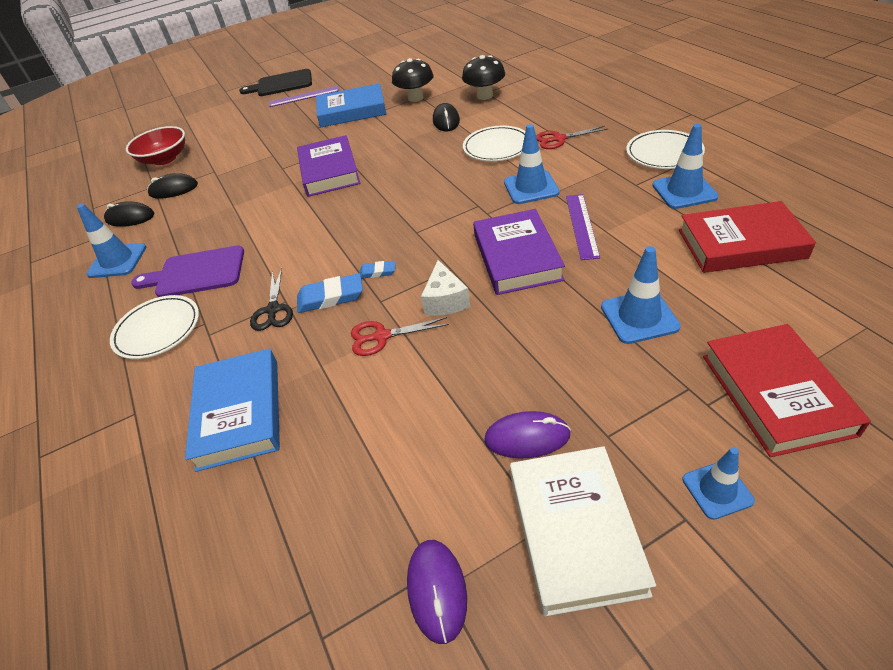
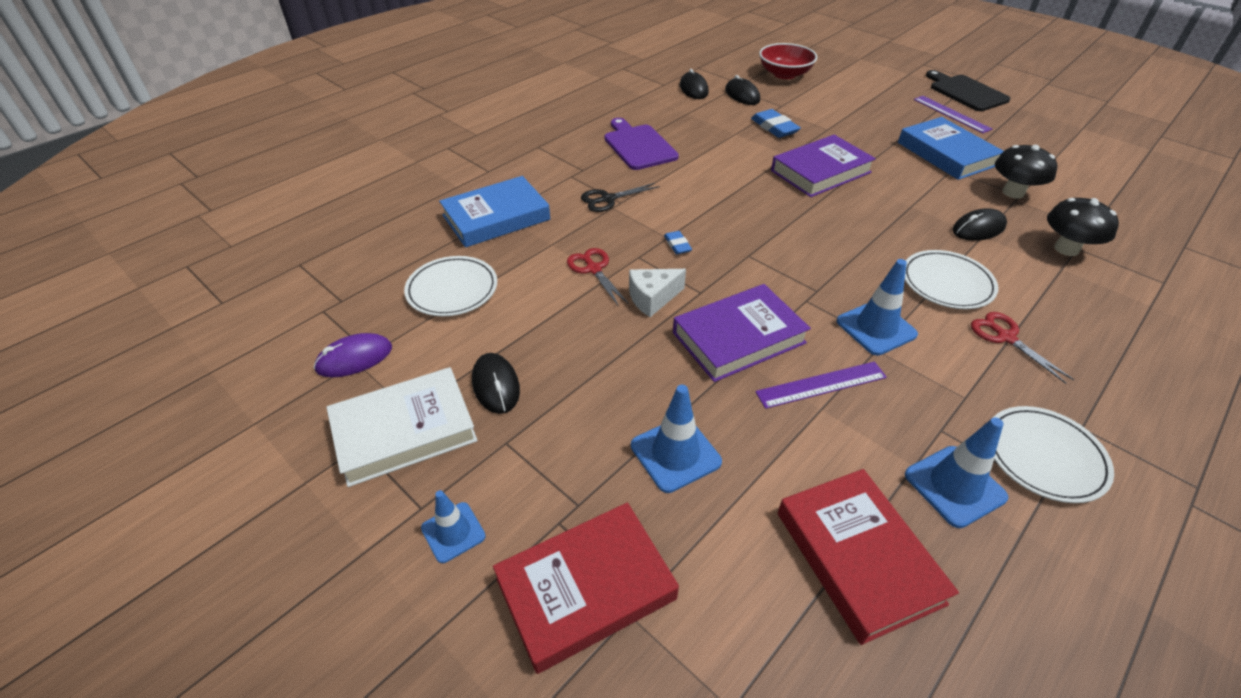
camera: 65 degrees right, 0 degrees up
blue traffic cone [77,204,146,278] -> none
white plate [110,295,199,359] -> white plate moved to [404,256,497,317]
blue eraser [297,273,363,313] -> blue eraser moved to [751,109,801,138]
purple mouse [484,411,571,459] -> black mouse [472,353,520,414]

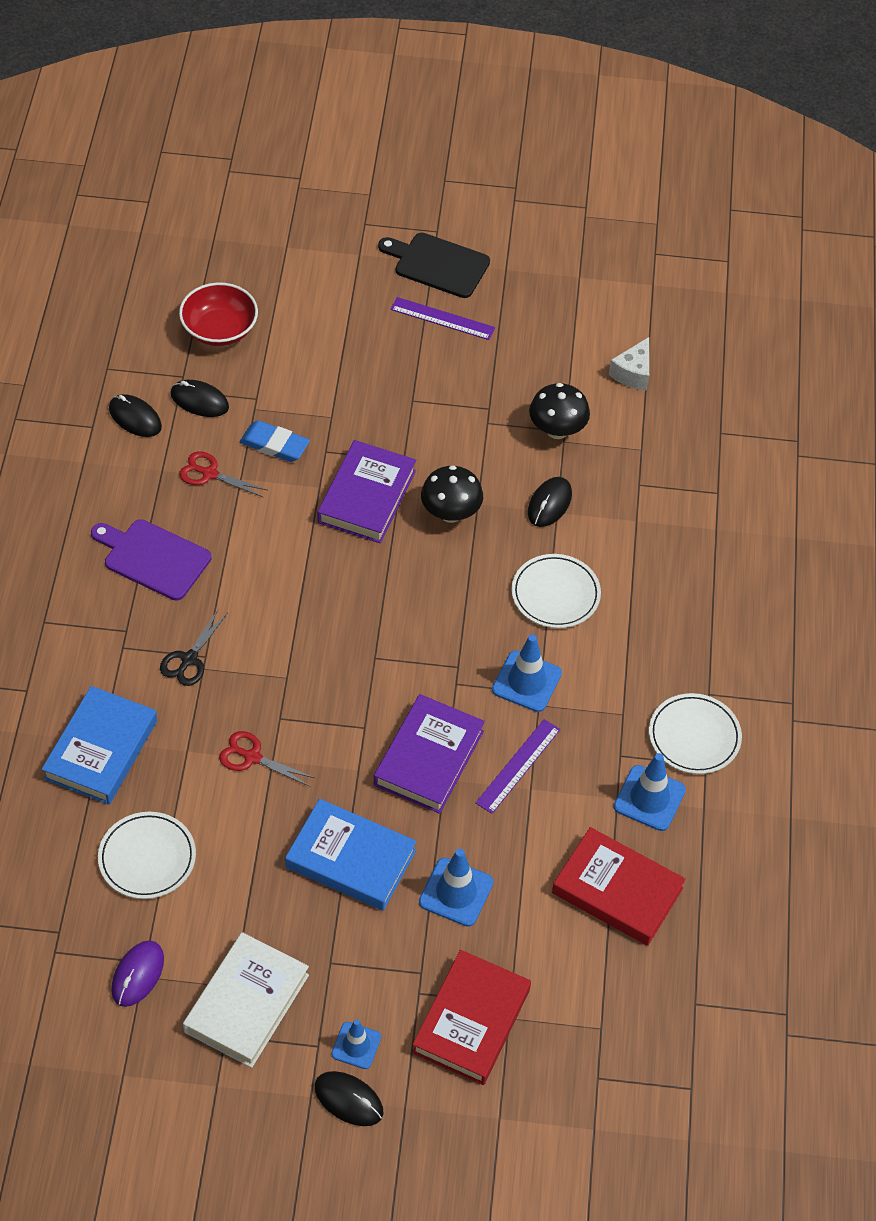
camera: 40 degrees left, 10 degrees up
black mouse [472,353,520,414] -> black mouse moved to [314,1071,383,1126]
white cheese [629,269,686,317] -> white cheese moved to [609,337,649,391]
blue eraser [664,231,692,254] -> none
blue book [898,117,1004,180] -> blue book moved to [285,799,417,911]
red scissors [971,312,1074,384] -> red scissors moved to [179,451,267,497]
black mushroom [1047,198,1119,256] -> black mushroom moved to [421,465,483,523]

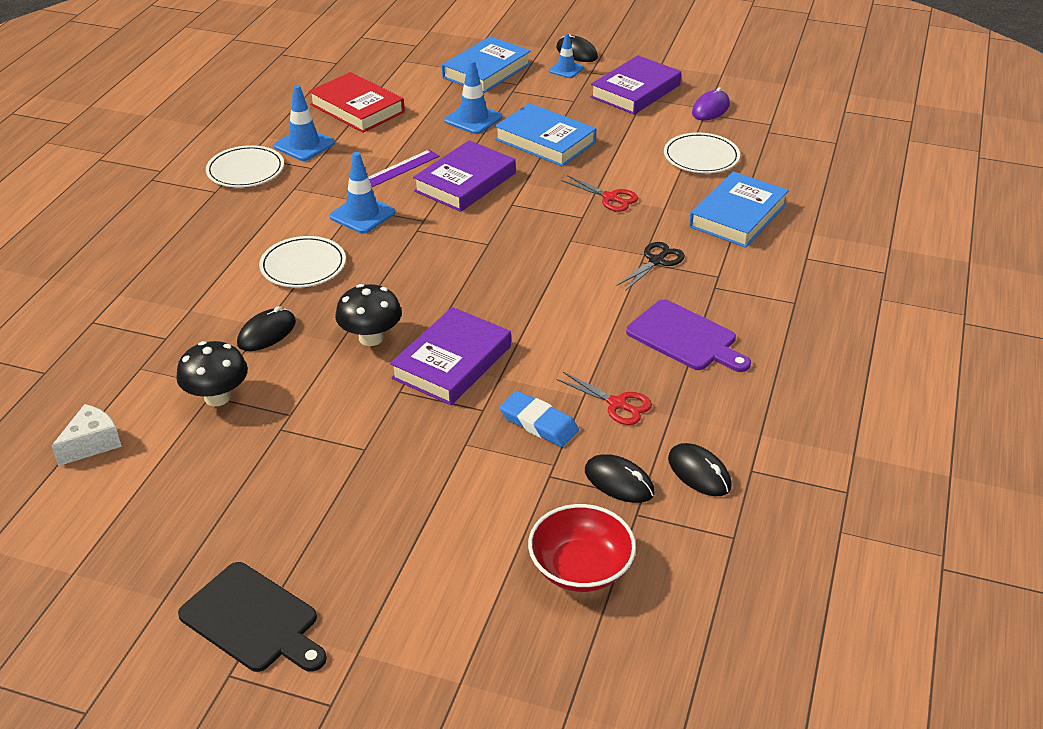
camera: 165 degrees left, 15 degrees down
white book [183,932,309,1068] -> purple book [590,55,681,115]
purple ruler [390,297,495,340] -> none
red book [412,950,531,1085] -> blue book [442,36,531,93]

